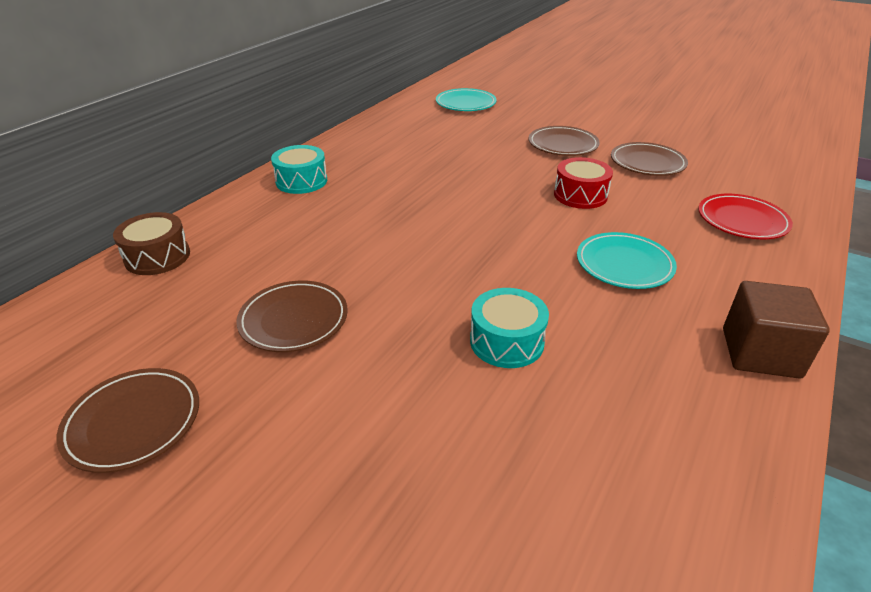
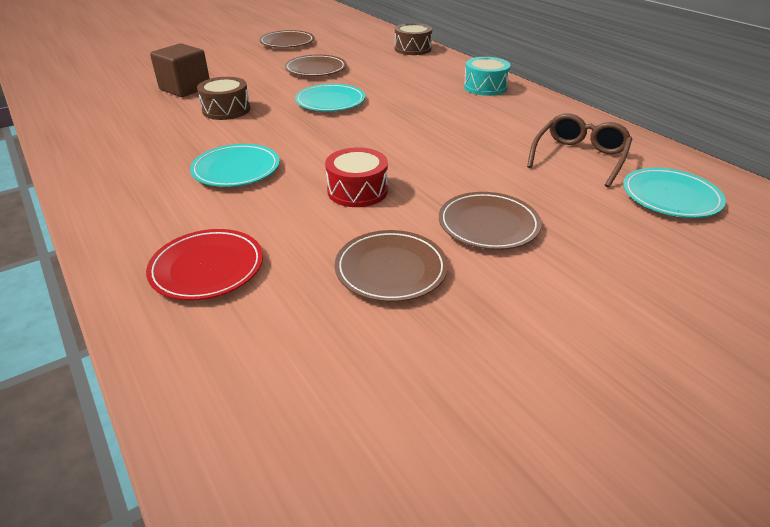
camera: 115 degrees right, 0 degrees up
turquoise drum [470,288,549,368] -> brown drum [197,77,250,120]
brown cube [723,281,830,379] -> brown cube moved to [150,43,210,97]
none -> turquoise plate [295,84,365,111]
none -> brown glasses [527,113,632,188]

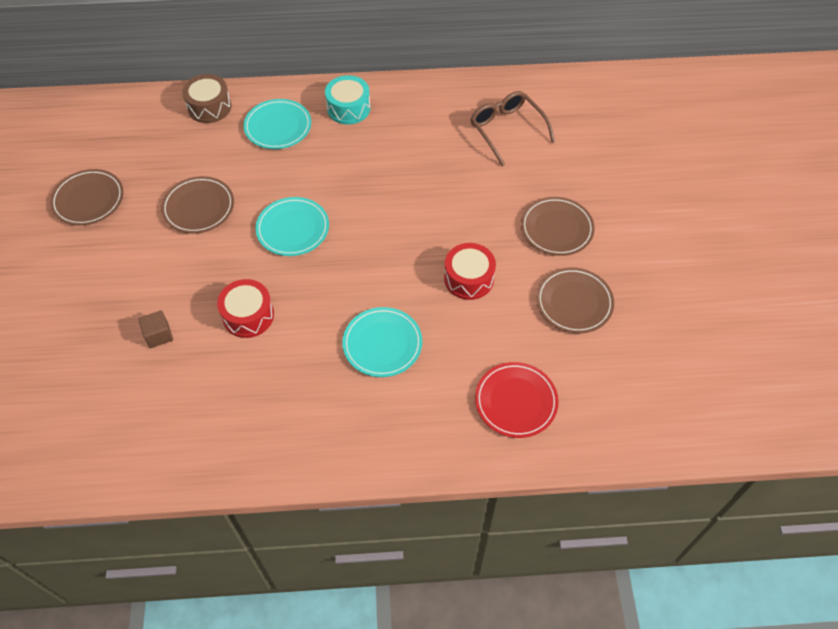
camera: 60 degrees left, 20 degrees up
brown cube [150,43,210,97] -> brown cube [138,311,173,348], size x0.54
brown drum [197,77,250,120] -> red drum [217,279,274,338]
turquoise plate [623,168,726,218] -> turquoise plate moved to [243,99,311,149]

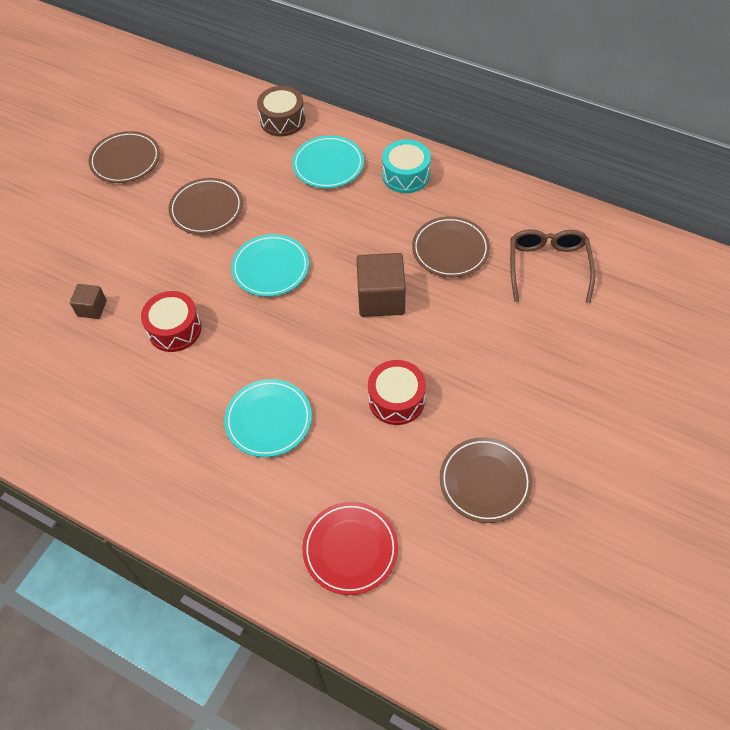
camera: 35 degrees right, 0 degrees up
brown plate [521,197,595,256] -> brown plate moved to [412,216,490,277]
none -> brown cube [356,253,406,317]

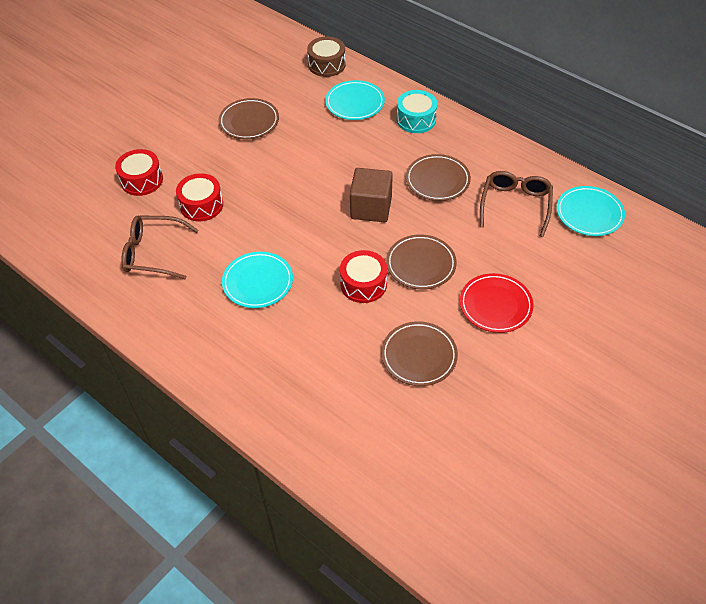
camera: 10 degrees right, 5 degrees down
brown cube [70,284,107,319] -> red drum [115,149,163,196]
brown plate [89,131,160,183] -> brown plate moved to [386,234,457,289]
turquoise plate [231,234,309,297] -> turquoise plate moved to [556,186,625,236]
red plate [302,502,398,595] -> red plate moved to [460,273,533,333]
none -> brown glasses [121,215,199,279]

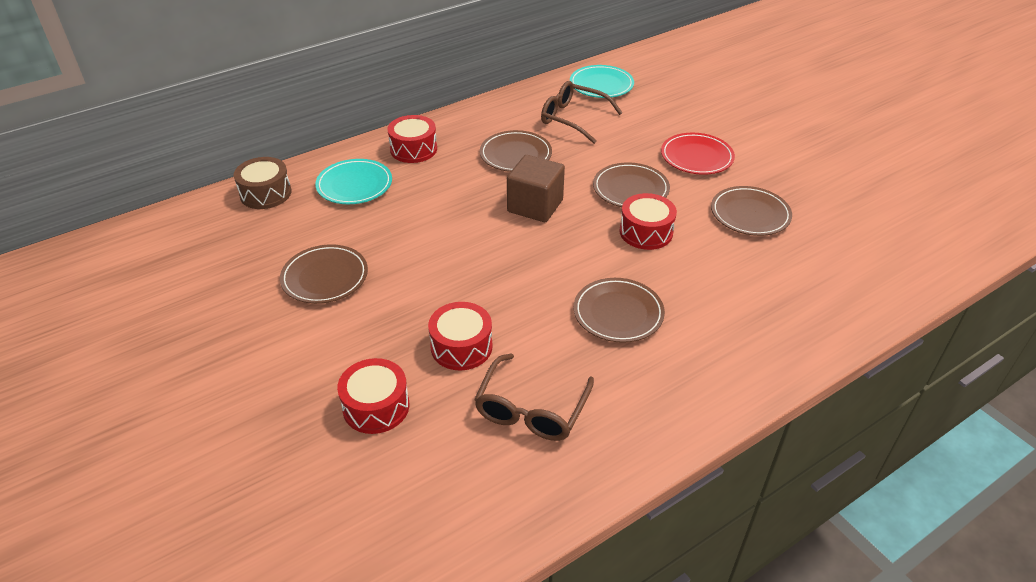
camera: 75 degrees left, 10 degrees down
turquoise plate [222,252,293,308] -> brown plate [574,278,665,343]
turquoise drum [396,90,438,133] -> red drum [387,115,437,163]

